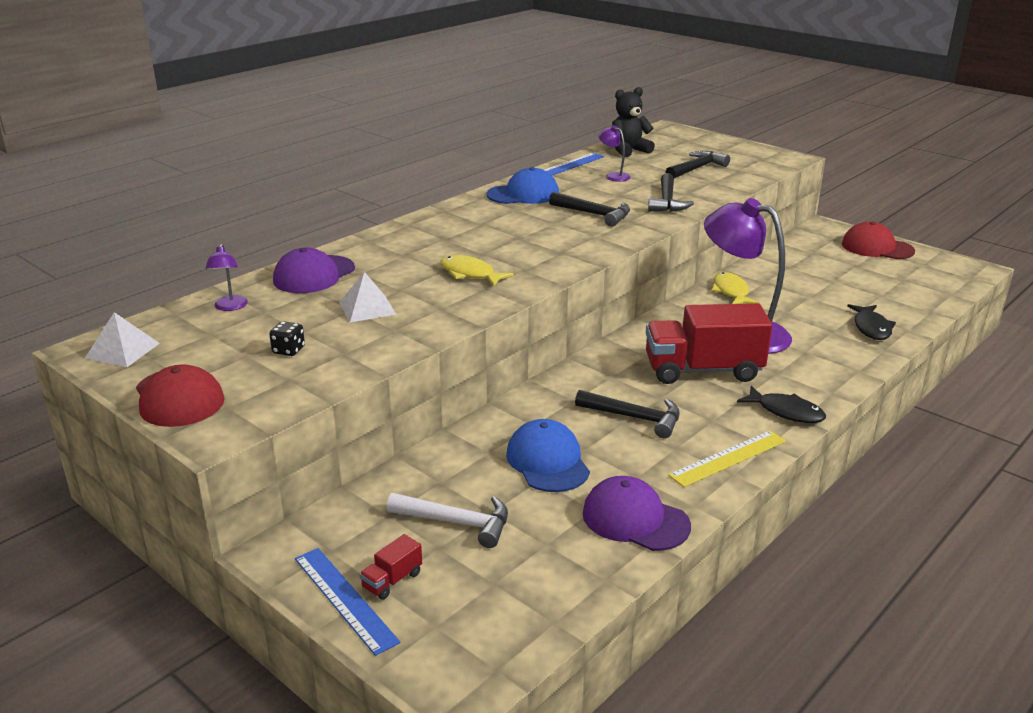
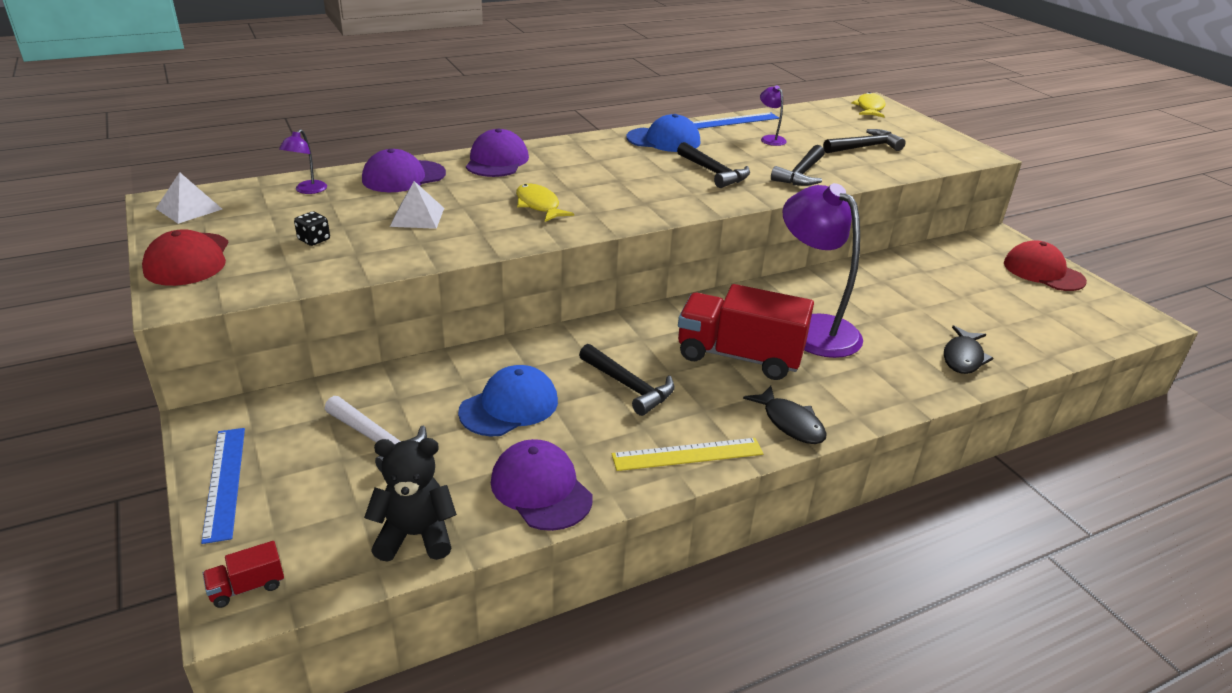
camera: 20 degrees right, 5 degrees up
red truck [360,534,422,600] -> red truck moved to [203,541,284,608]
blue cap [506,419,590,492] -> blue cap turned 45 degrees clockwise [458,365,558,436]
black teddy bear [612,87,655,157] -> black teddy bear moved to [364,438,457,562]
yellow fish [711,272,759,304] -> yellow fish moved to [851,92,885,117]
none -> purple cap [466,128,529,177]

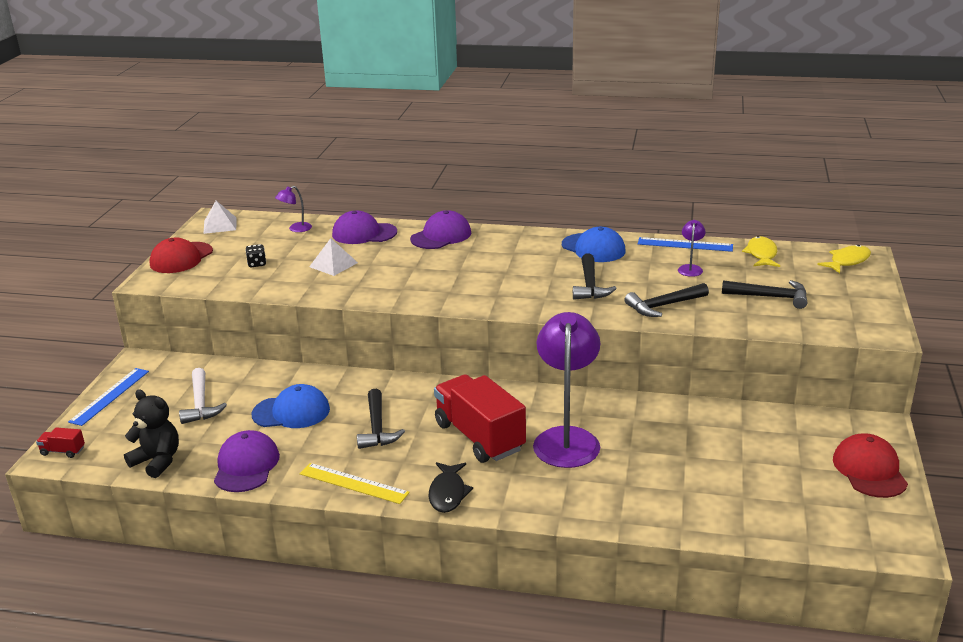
camera: 40 degrees right, 5 degrees down
yellow fish [516,184,574,222] -> yellow fish moved to [742,236,780,267]
black fish [944,326,994,374] -> none

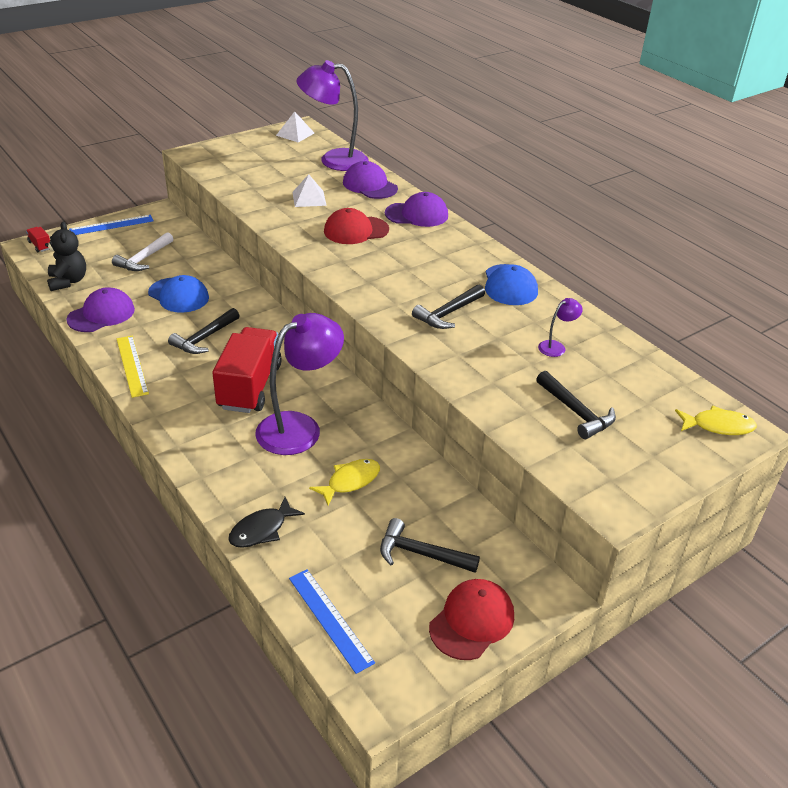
camera: 40 degrees right, 10 degrees up
red cap [150,238,213,273] -> red cap moved to [324,208,389,244]
black dice [245,244,266,267] -> none
purple lamp [275,186,312,232] -> purple lamp [296,60,368,171], size x2.33
black fish [429,462,473,513] -> black fish moved to [228,497,305,548]
black hammer [624,283,709,317] -> black hammer moved to [380,518,480,573]
blue ruler [638,237,733,252] -> blue ruler moved to [289,570,375,674]
yellow fish [742,236,780,267] -> yellow fish moved to [309,459,380,506]

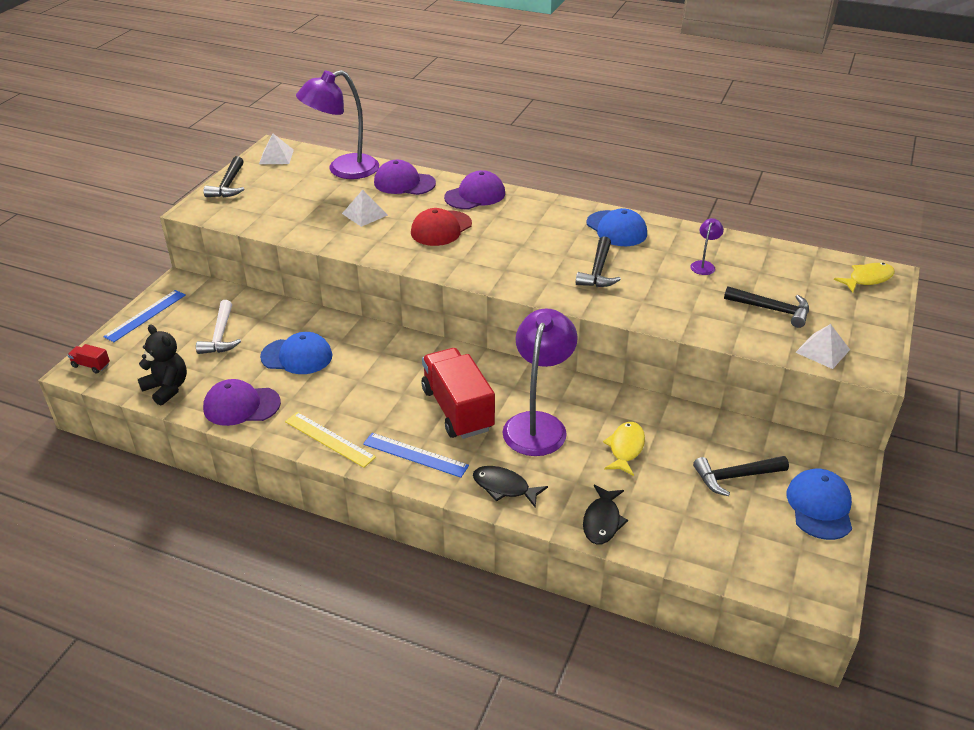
camera: 30 degrees left, 0 degrees up
purple cap [66,287,135,332] -> purple cap turned 105 degrees counterclockwise [203,379,281,426]
black hammer [168,308,240,354] -> black hammer moved to [204,156,245,198]
blue ruler [289,570,375,674] -> blue ruler moved to [363,433,469,478]
red cap [429,579,514,660] -> blue cap [786,469,852,540]
none -> black fish [473,466,548,508]
none -> white pyramid [795,324,850,369]

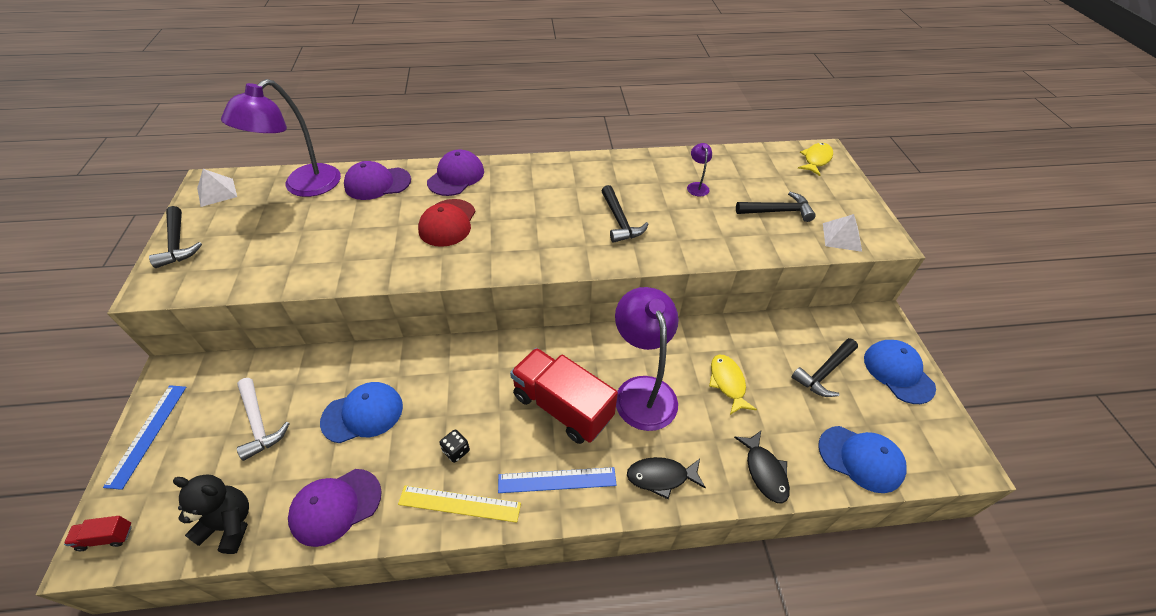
camera: 30 degrees left, 10 degrees up
white pyramid [342,190,388,227] -> none
blue cap [586,208,647,246] -> blue cap moved to [818,426,906,493]
none -> black dice [440,429,470,463]

